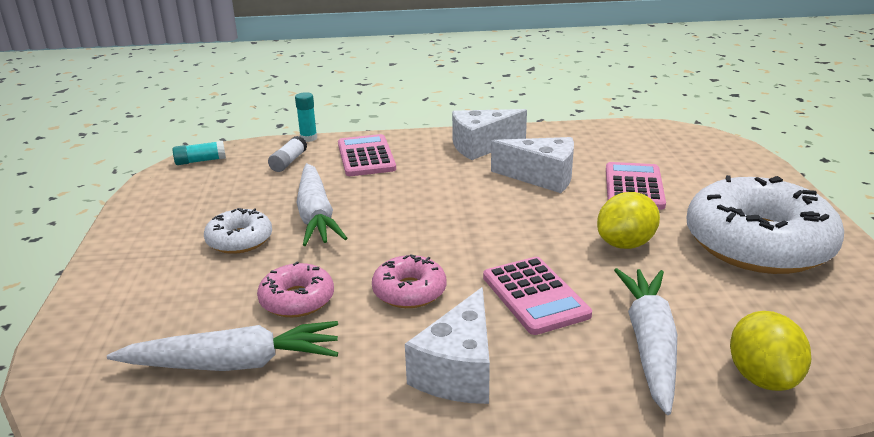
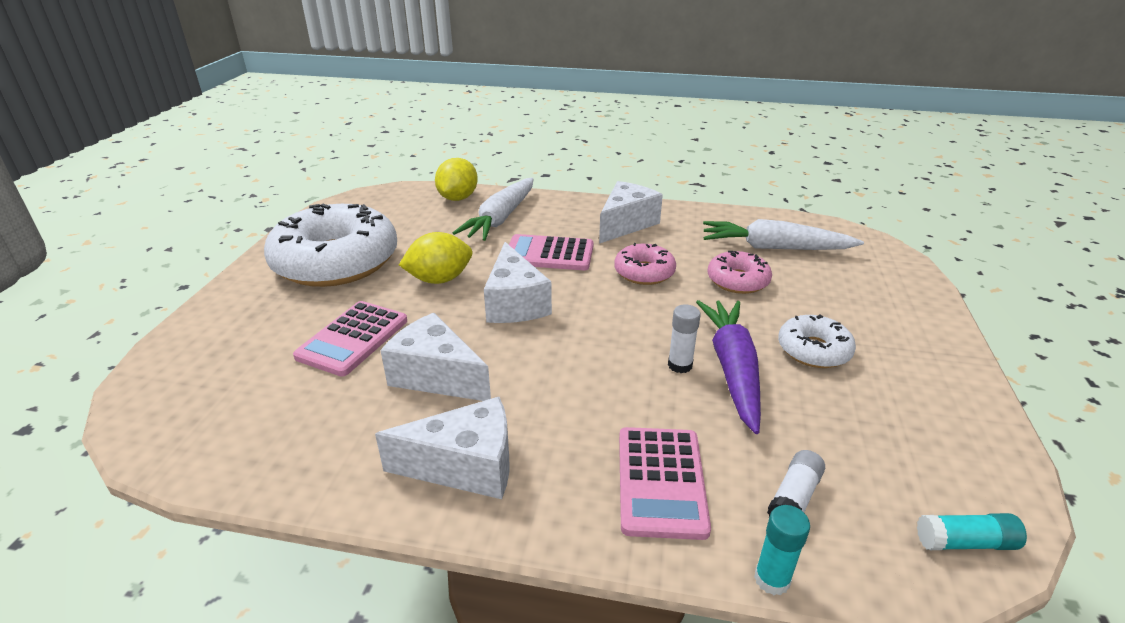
camera: 165 degrees left, 5 degrees up
white carrot [296,163,347,246] -> purple carrot [696,300,761,434]
pink calculator [483,257,592,335] -> pink calculator turned 75 degrees counterclockwise [509,234,594,270]
none -> white cheese [484,242,552,323]
none -> white glue stick [668,305,701,373]

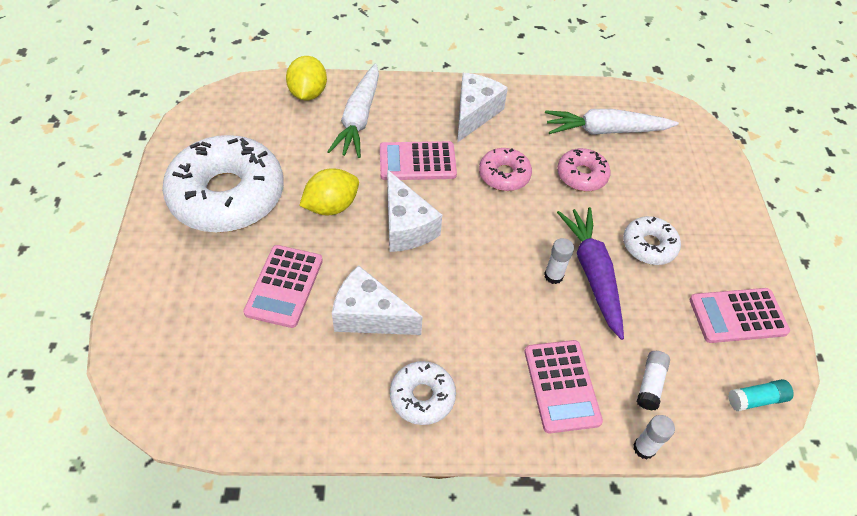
camera: 15 degrees left, 20 degrees up
white cheese [375,397,509,499] -> white donut [390,361,456,425]
turquoise glue stick [754,505,810,595] -> white glue stick [633,415,675,459]
none -> pink calculator [689,288,790,343]

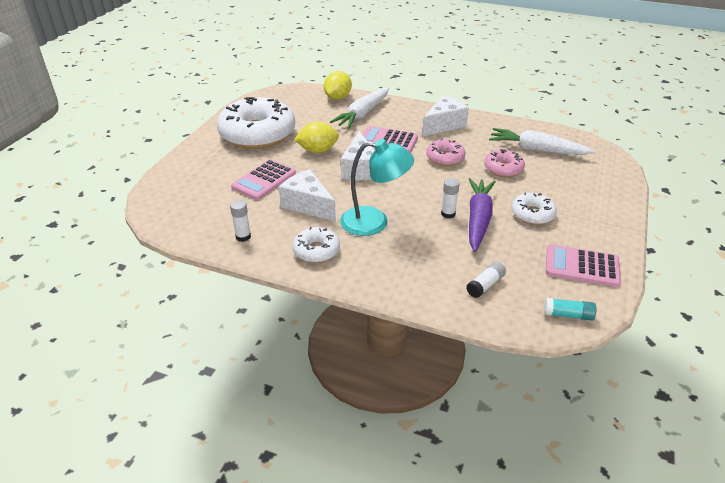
camera: 25 degrees right, 15 degrees down
pink calculator [524,340,603,433] -> none
white glue stick [633,415,675,459] -> white glue stick moved to [230,200,251,242]
none -> turquoise lamp [340,139,414,236]

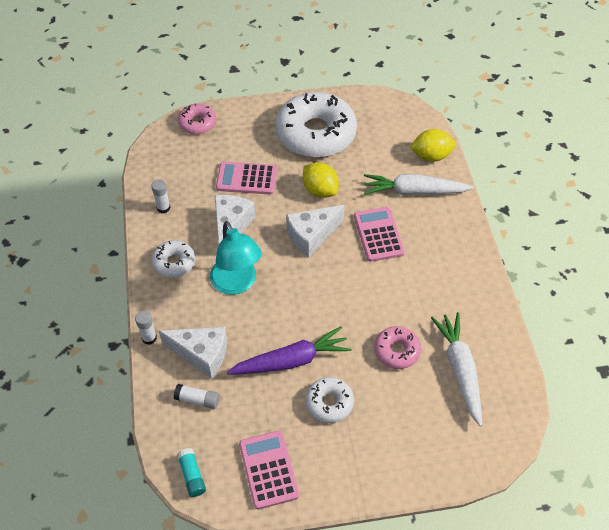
camera: 60 degrees right, 15 degrees up
white cheese [422,96,469,137] -> white cheese moved to [159,327,227,379]
pink donut [426,139,466,166] -> pink donut moved to [178,104,216,134]
white glue stick [441,178,460,219] -> white glue stick moved to [135,311,157,345]

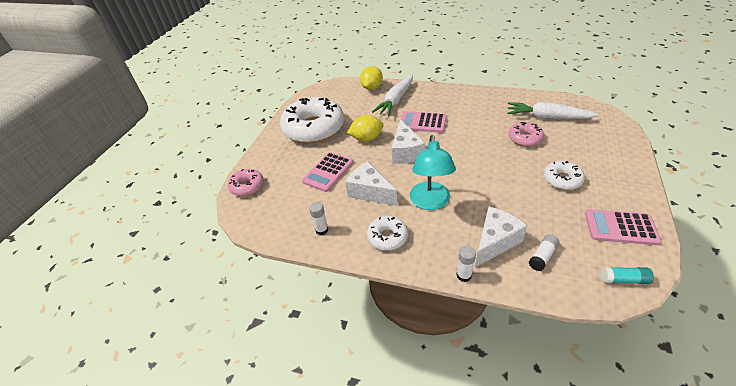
camera: 60 degrees left, 10 degrees down
turquoise lamp [210,221,262,295] -> turquoise lamp turned 90 degrees clockwise [410,135,456,210]
purple carrot [227,326,352,375] -> none

